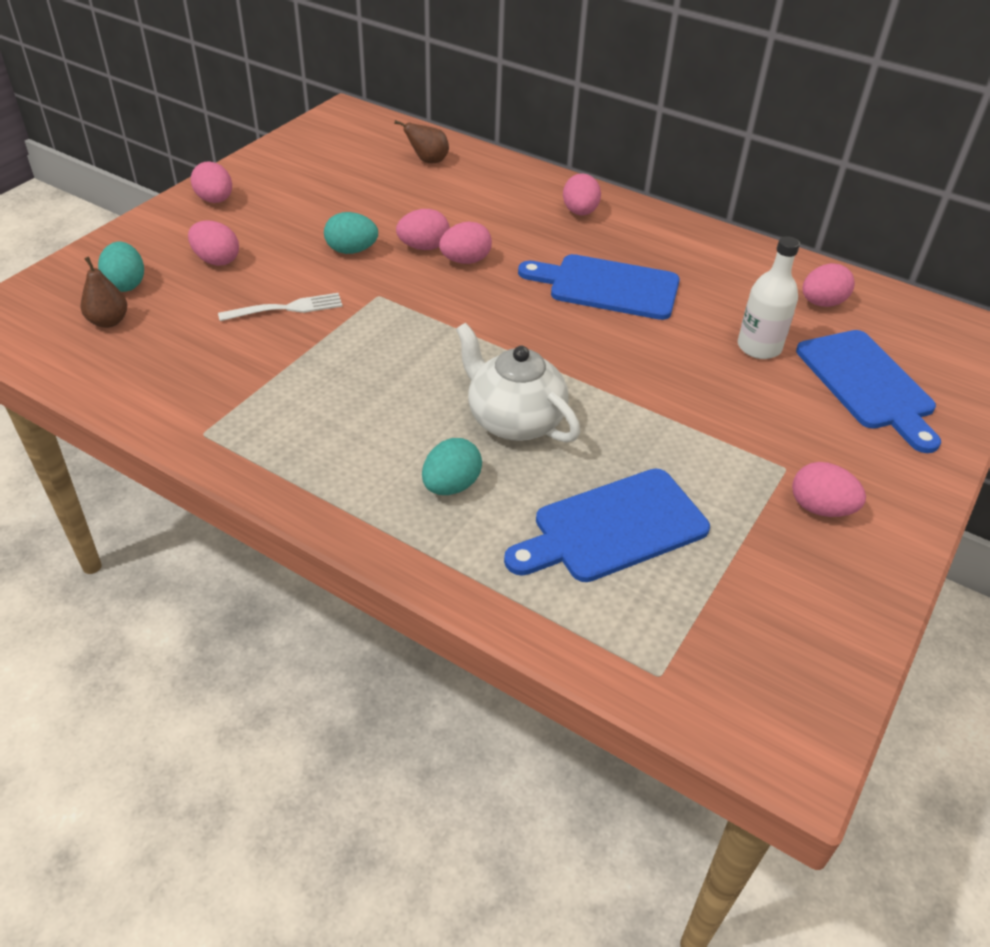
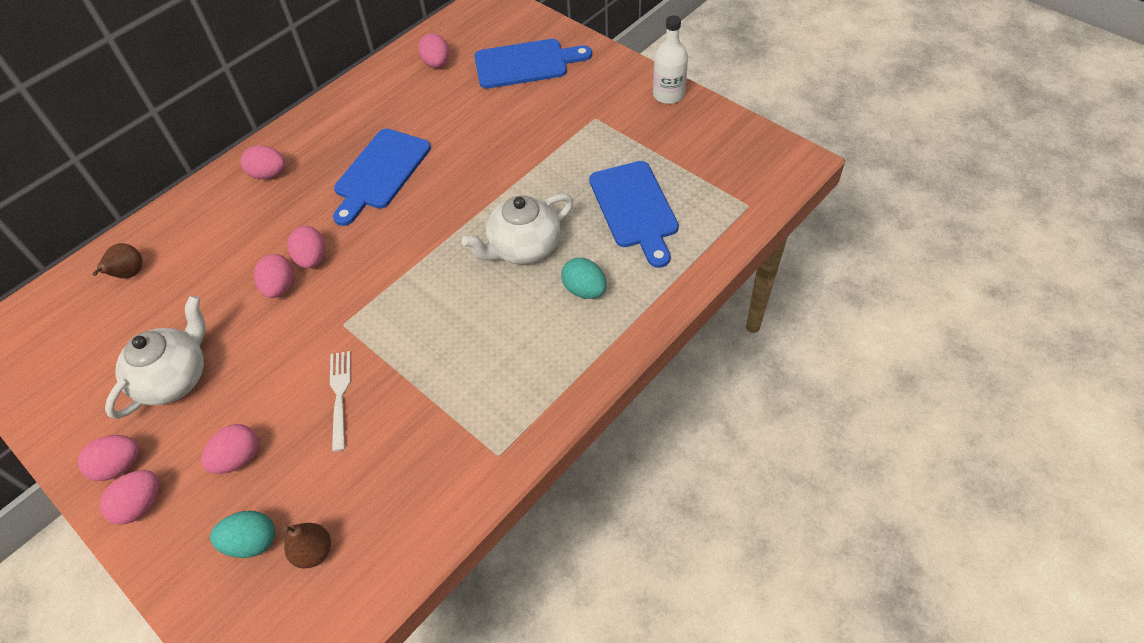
camera: 75 degrees left, 10 degrees up
turquoise egg [324,212,378,254] -> none
white bottle [738,236,800,359] -> white bottle moved to [653,15,688,104]
pink egg [792,462,866,517] -> pink egg moved to [100,470,159,524]
none -> white teapot [105,295,206,419]

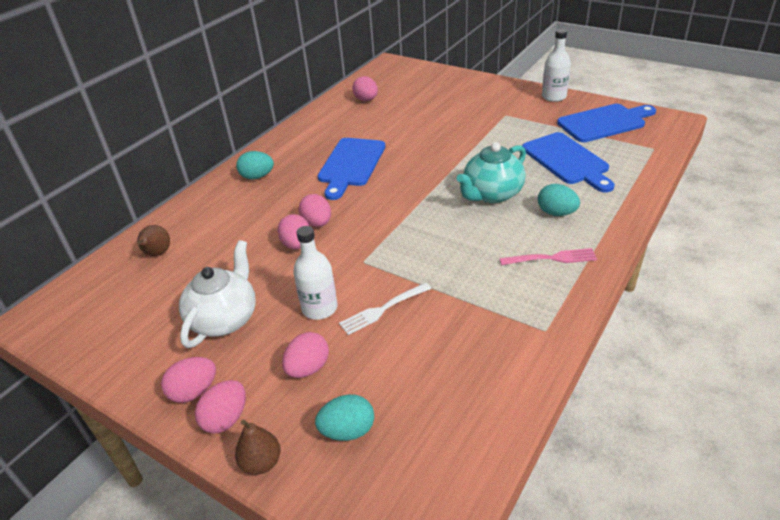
camera: 10 degrees left, 15 degrees down
pink egg [240,145,285,179] -> turquoise egg [236,151,274,179]
brown pear [283,523,331,568] -> brown pear moved to [235,420,281,475]
white fork [330,351,351,451] -> white fork turned 105 degrees counterclockwise [339,283,431,335]
white teapot [462,194,573,264] -> turquoise teapot [457,142,526,203]
blue cutting board [474,39,592,89] -> blue cutting board moved to [557,104,656,142]
none -> white bottle [293,226,338,320]
none -> pink fork [499,248,597,265]

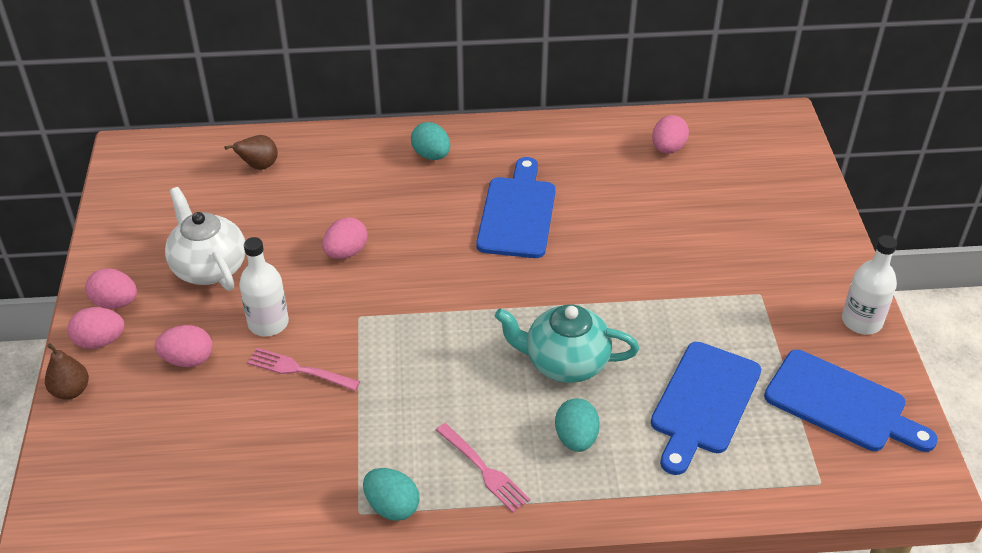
camera: 50 degrees right, 5 degrees up
white teapot [179,240,256,348] -> white teapot turned 105 degrees counterclockwise [165,187,245,291]
pink egg [298,194,331,227] -> none
turquoise egg [315,394,374,441] -> turquoise egg moved to [363,468,420,521]
blue cutting board [318,138,385,200] -> blue cutting board turned 120 degrees clockwise [476,157,556,258]
white fork [339,283,431,335] -> pink fork [247,348,360,391]

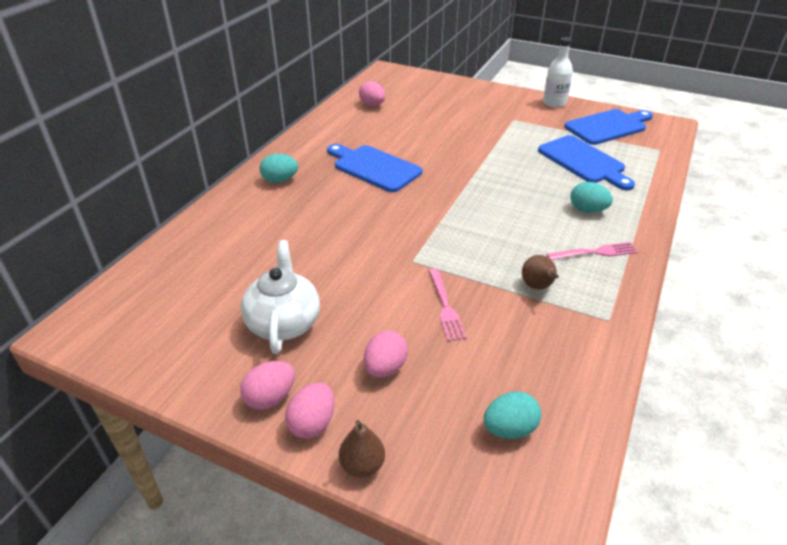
camera: 60 degrees left, 5 degrees down
white teapot [165,187,245,291] -> white teapot turned 90 degrees clockwise [241,240,320,354]
brown pear [225,135,278,170] -> brown pear moved to [522,255,559,290]
white bottle [239,237,289,336] -> none
pink fork [247,348,360,391] -> pink fork turned 60 degrees counterclockwise [429,268,466,341]
pink egg [322,217,367,259] -> none
turquoise egg [363,468,420,521] -> turquoise egg moved to [484,391,541,439]
turquoise teapot [494,304,639,383] -> none

